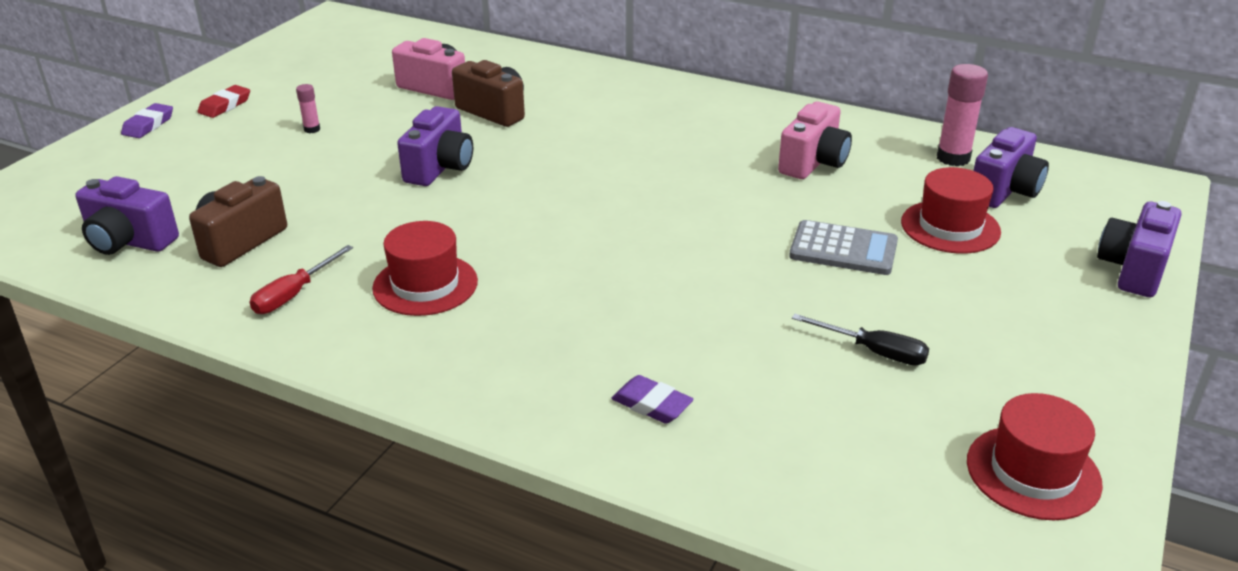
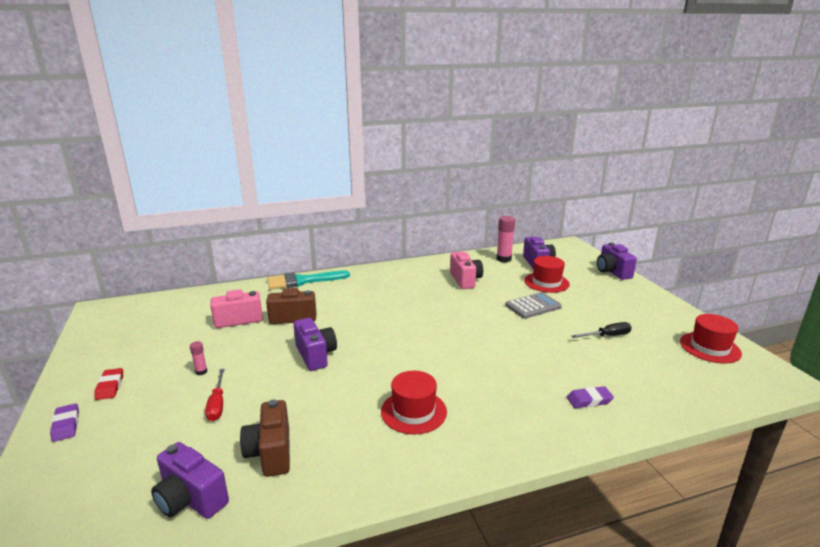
camera: 45 degrees left, 10 degrees down
purple camera [75,176,179,255] -> purple camera turned 60 degrees clockwise [151,442,229,519]
red screwdriver [250,245,353,314] -> red screwdriver moved to [205,369,225,421]
none -> turquoise brush [268,270,350,290]

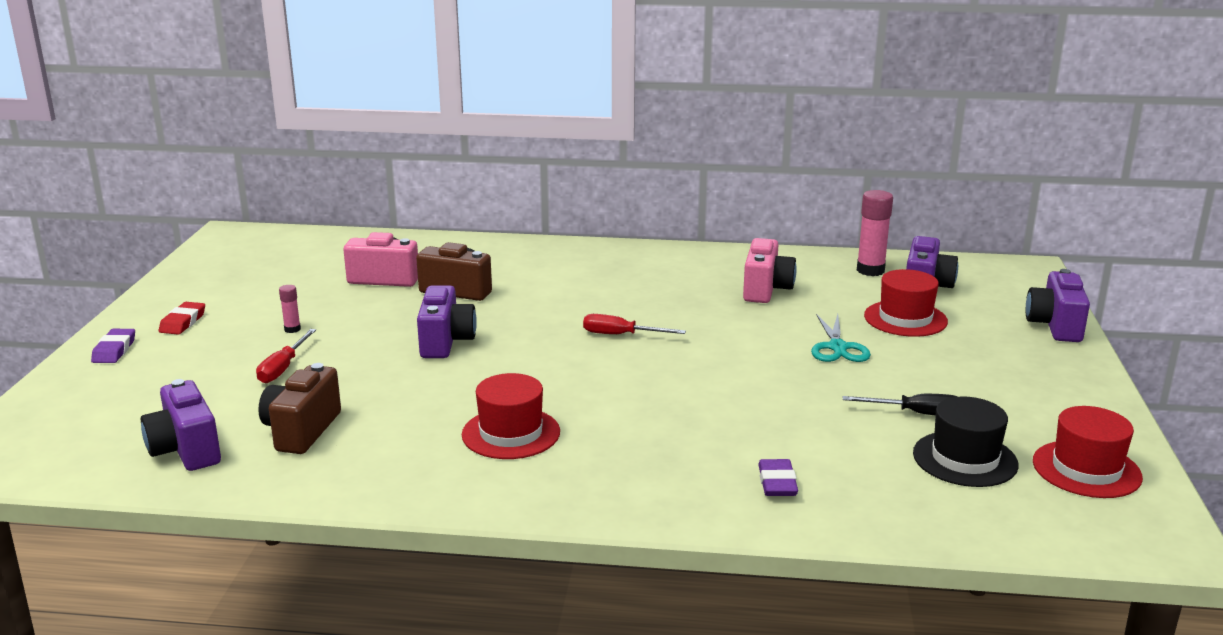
camera: 25 degrees right, 0 degrees up
turquoise brush [268,270,350,290] -> none
grey calculator [505,292,562,319] -> turquoise scissors [811,314,871,362]
purple eraser [567,386,614,408] -> purple eraser turned 75 degrees clockwise [758,459,798,496]
none -> red screwdriver [583,314,686,334]
none -> black hat [913,396,1019,487]

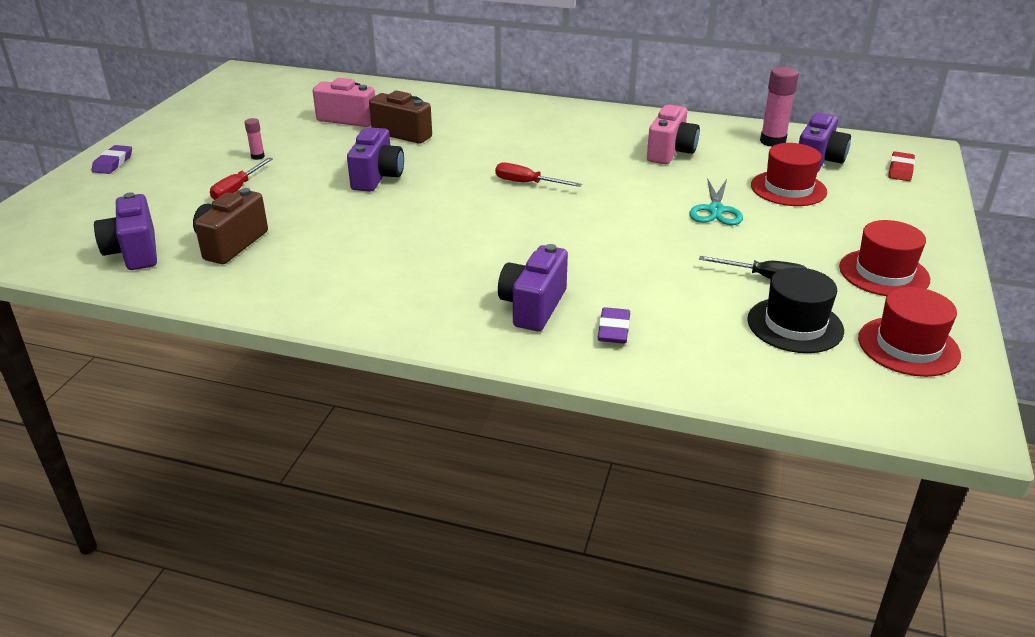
camera: 10 degrees right, 10 degrees up
red eraser [159,302,205,335] -> red eraser moved to [888,152,915,181]
red hat [462,373,560,459] -> red hat moved to [839,220,930,296]
purple camera [1026,269,1090,342] -> purple camera moved to [498,244,568,331]

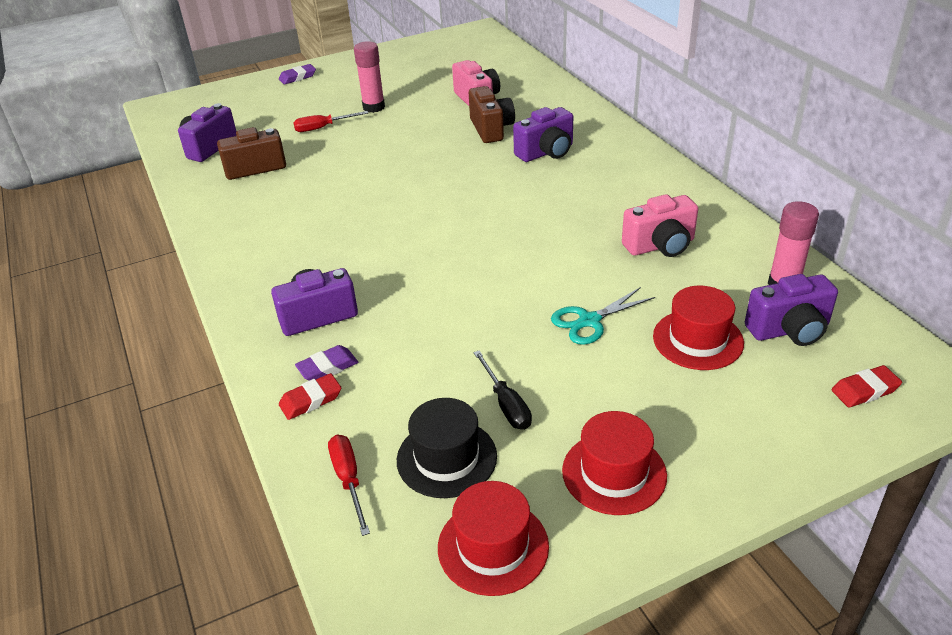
camera: 50 degrees right, 5 degrees up
pink glue stick [244,118,265,160] -> pink glue stick [354,41,385,113], size x1.95
purple camera [347,128,404,192] -> purple camera moved to [513,107,573,162]
red screwdriver [495,163,582,187] -> red screwdriver moved to [328,435,370,536]
none -> red eraser [279,373,341,420]

